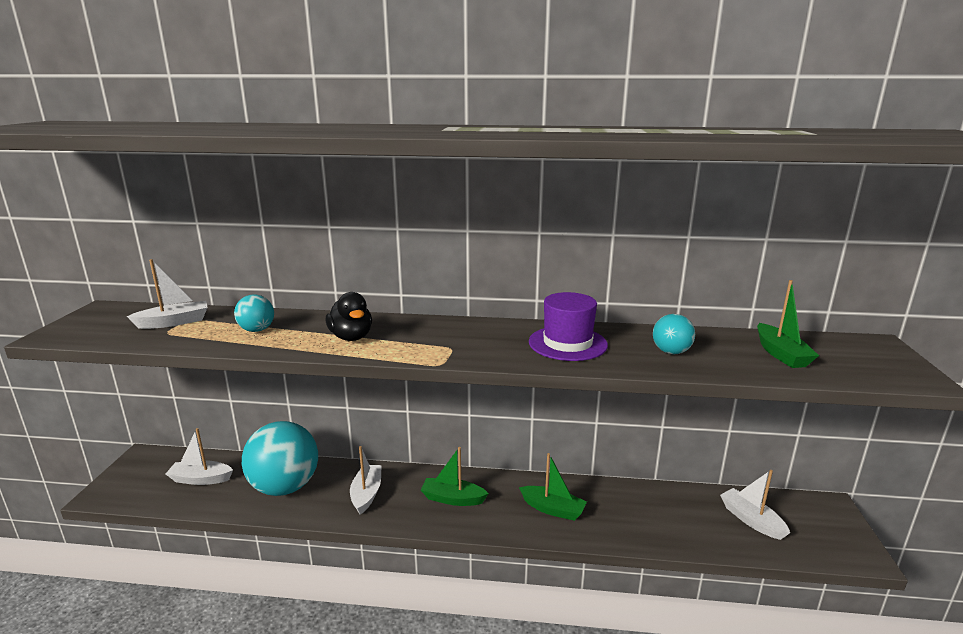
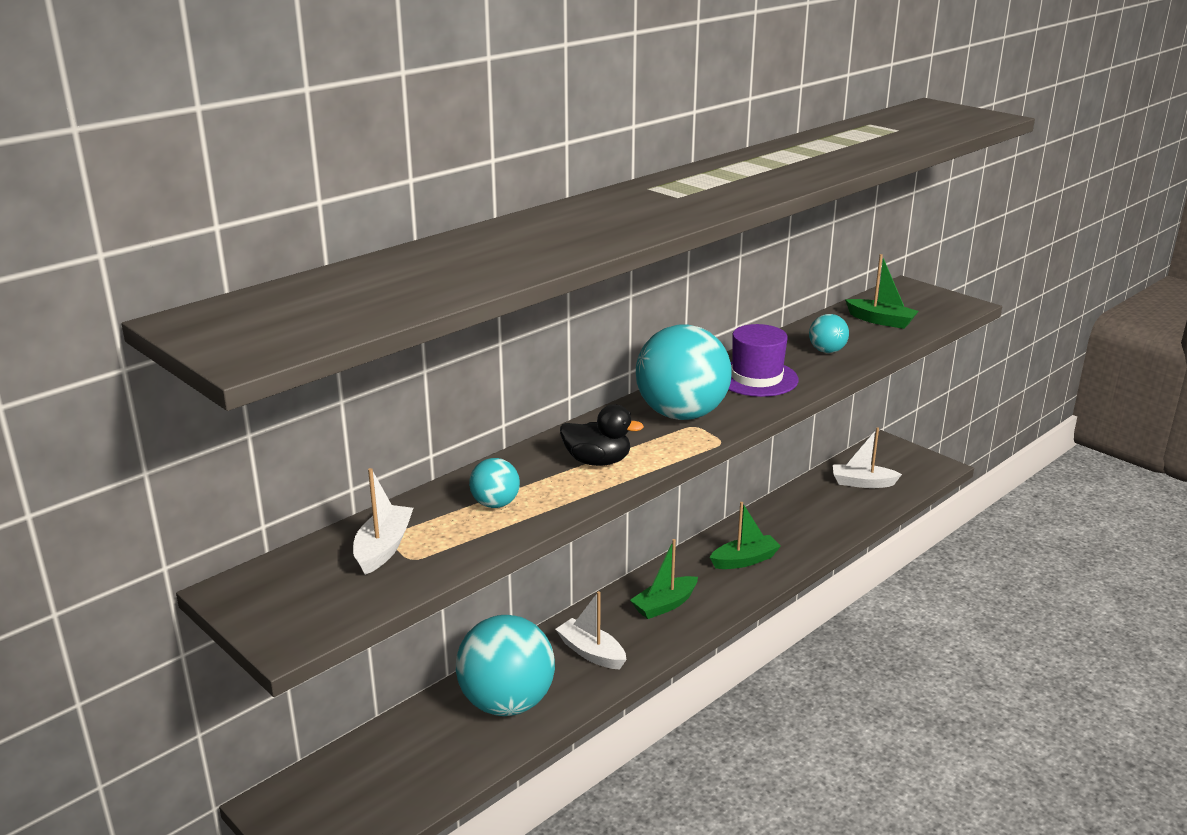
camera: 50 degrees left, 5 degrees up
white boat [166,428,233,485] -> none
none -> turquoise ball [636,324,731,420]

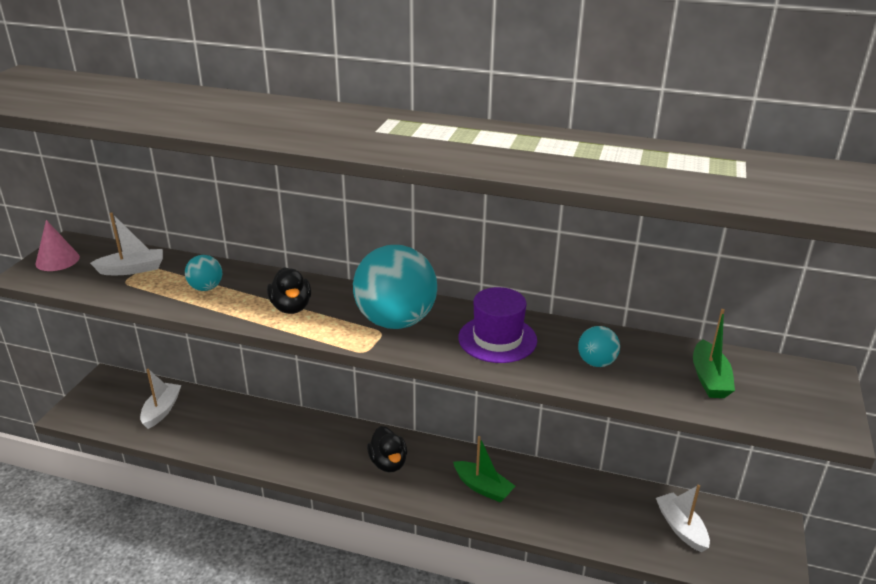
camera: 60 degrees right, 5 degrees up
turquoise ball [456,615,555,716] -> none
white boat [555,591,627,669] -> white boat moved to [140,369,181,429]
green boat [630,539,698,619] -> black duck [367,426,407,472]
none -> pink cone [35,220,80,271]

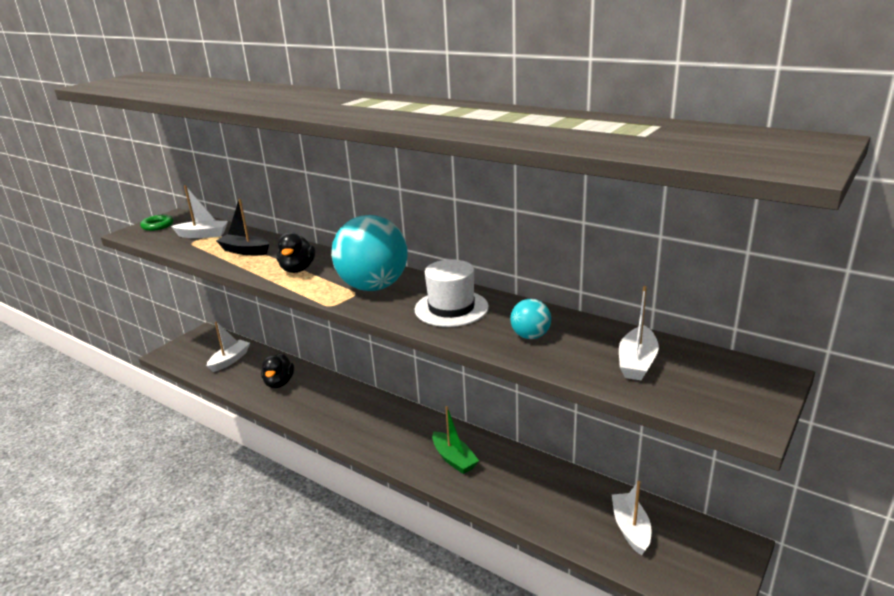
camera: 20 degrees right, 5 degrees down
pink cone [35,220,80,271] -> green ring [140,215,173,231]
turquoise ball [185,255,222,291] -> black boat [216,199,269,255]
black duck [367,426,407,472] -> black duck moved to [261,353,294,388]
purple hat [458,287,537,363] -> white hat [415,259,489,327]
green boat [693,309,735,398] -> white boat [619,286,659,380]

